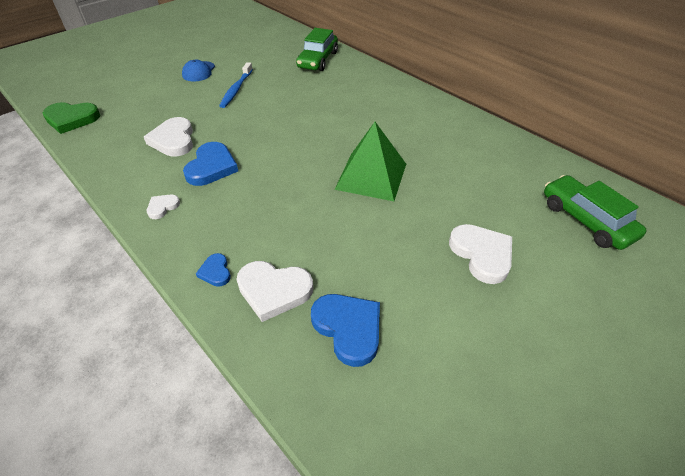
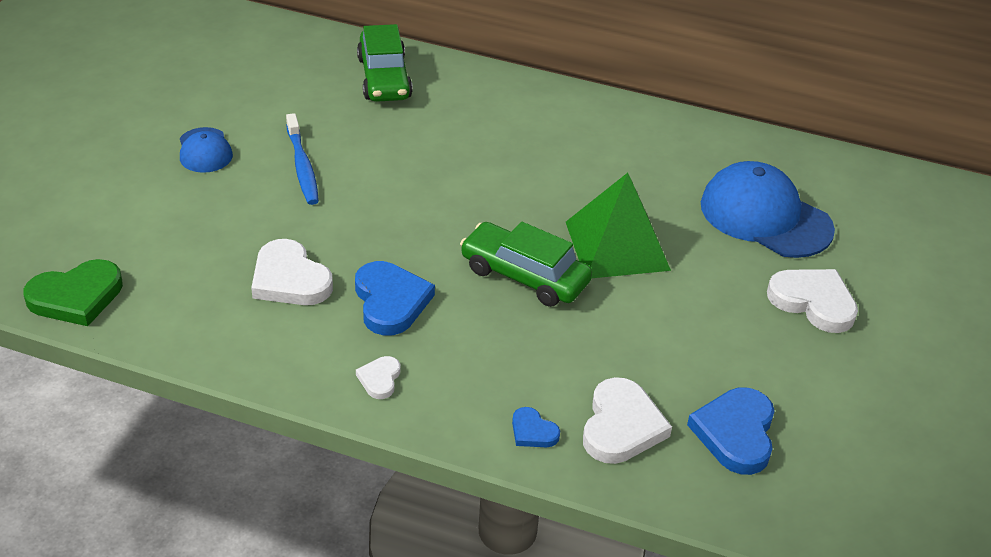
camera: 30 degrees left, 5 degrees down
white heart [236,261,313,322] -> white heart turned 60 degrees counterclockwise [583,377,672,464]
blue heart [311,294,380,367] -> blue heart turned 105 degrees counterclockwise [687,387,774,475]
green car [544,175,647,250] -> green car moved to [460,222,592,307]
none -> blue cap [701,161,835,258]

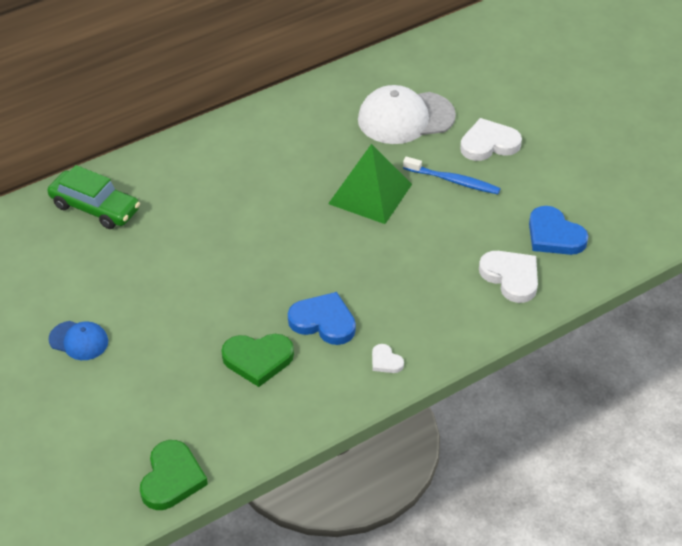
camera: 50 degrees left, 5 degrees up
white heart [251,239,333,305] -> green heart [221,334,294,387]
blue toothbrush [286,113,319,205] -> blue toothbrush moved to [403,157,501,194]
green car [460,222,592,307] -> none
blue heart [512,407,560,447] -> none
blue cap [701,161,835,258] -> white cap [358,85,456,144]

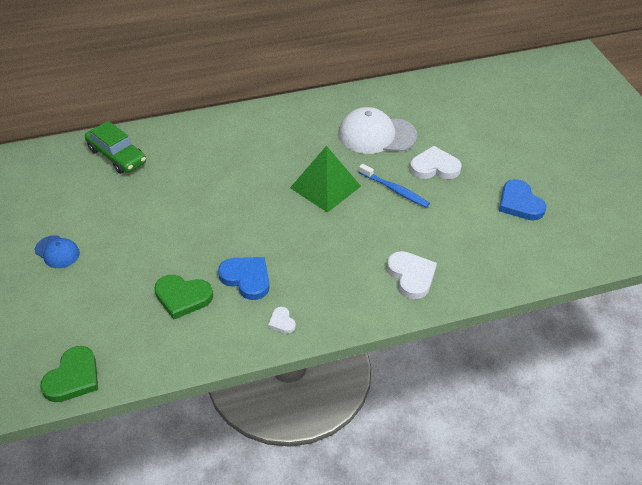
camera: 15 degrees right, 0 degrees up
blue heart [529,206,588,255] -> blue heart moved to [499,179,546,221]

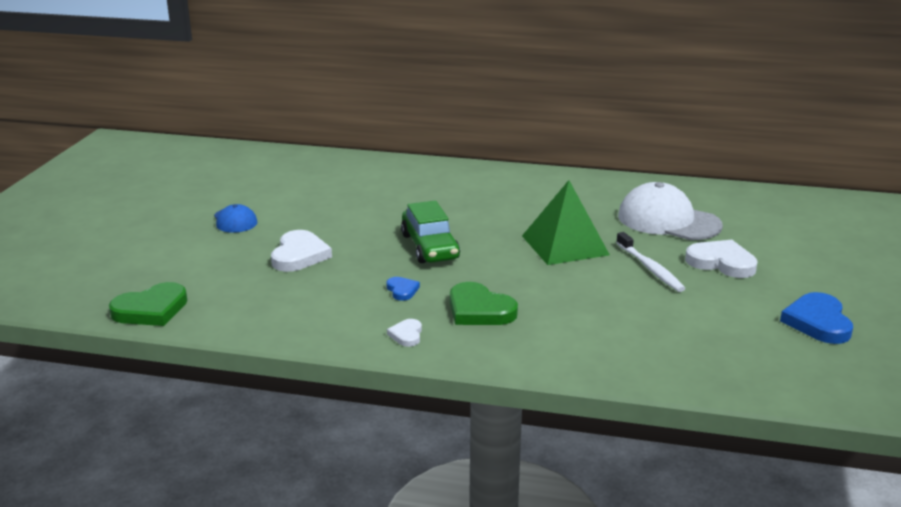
camera: 30 degrees right, 20 degrees down
green car [85,121,146,174] -> green car moved to [401,201,460,263]
green heart [154,275,213,319] -> green heart moved to [450,282,518,325]
blue heart [218,257,269,300] -> blue heart [386,277,420,301], size x0.52
blue toothbrush [359,164,430,208] -> white toothbrush [616,232,686,292]
white heart [387,251,437,299] -> white heart moved to [271,230,332,272]

